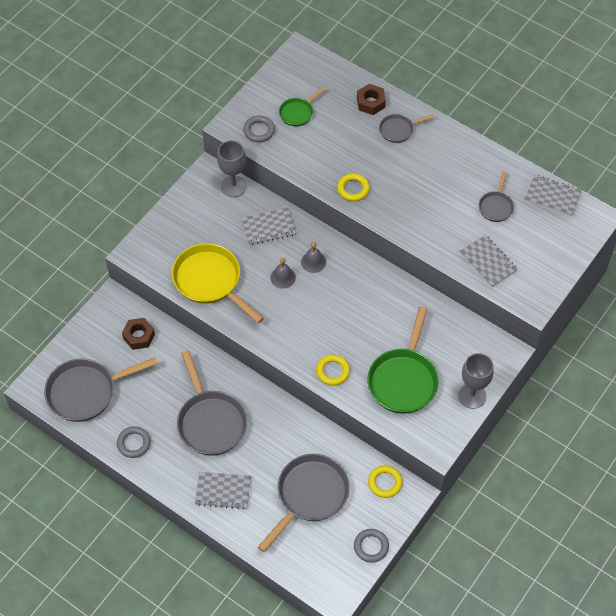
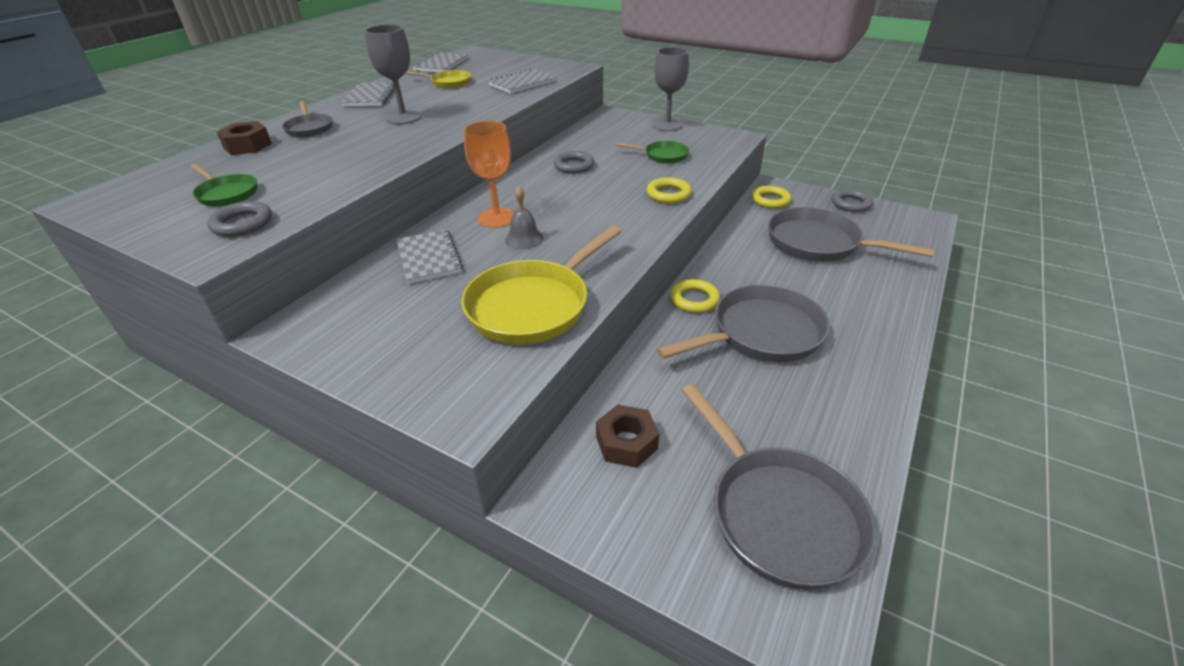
camera: 95 degrees left, 20 degrees down
grey ring [117,426,151,458] -> grey ring moved to [553,151,594,173]
grey notebook [195,472,251,510] -> grey notebook moved to [341,82,394,107]
grey goblet [217,140,247,197] -> grey goblet moved to [365,25,421,124]
grey bell [301,242,326,273] -> orange goblet [464,121,515,228]
yellow ring [337,173,370,201] -> yellow ring moved to [670,279,720,313]
green pan [367,307,439,414] -> green pan [616,141,689,163], size x0.52
grey pan [479,171,514,222] -> yellow pan [405,70,471,88]

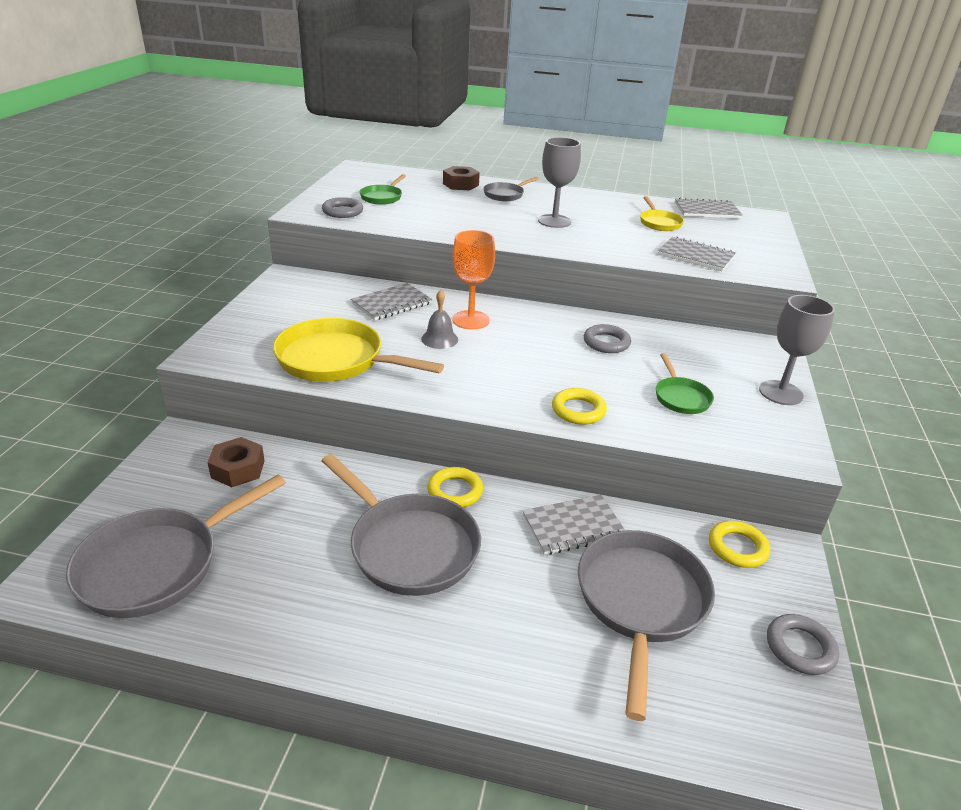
camera: 70 degrees right, 5 degrees down
grey notebook [341,82,394,107] -> grey notebook moved to [522,495,625,555]

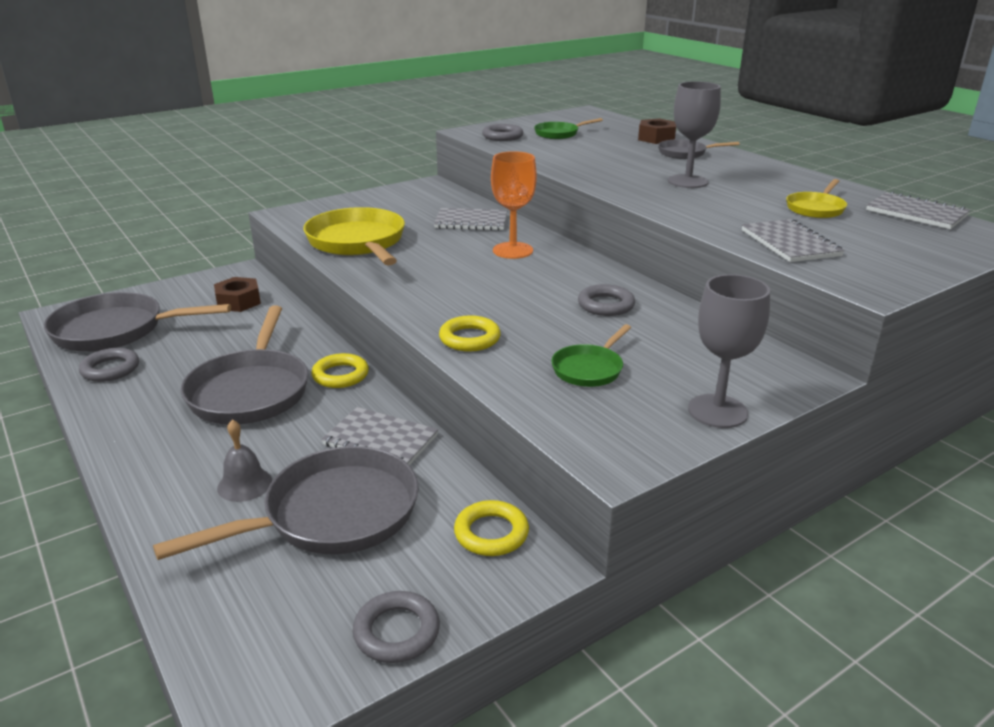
camera: 45 degrees right, 5 degrees down
grey bell [421,290,458,349] -> grey bell moved to [217,419,272,502]
none -> grey ring [79,348,139,382]

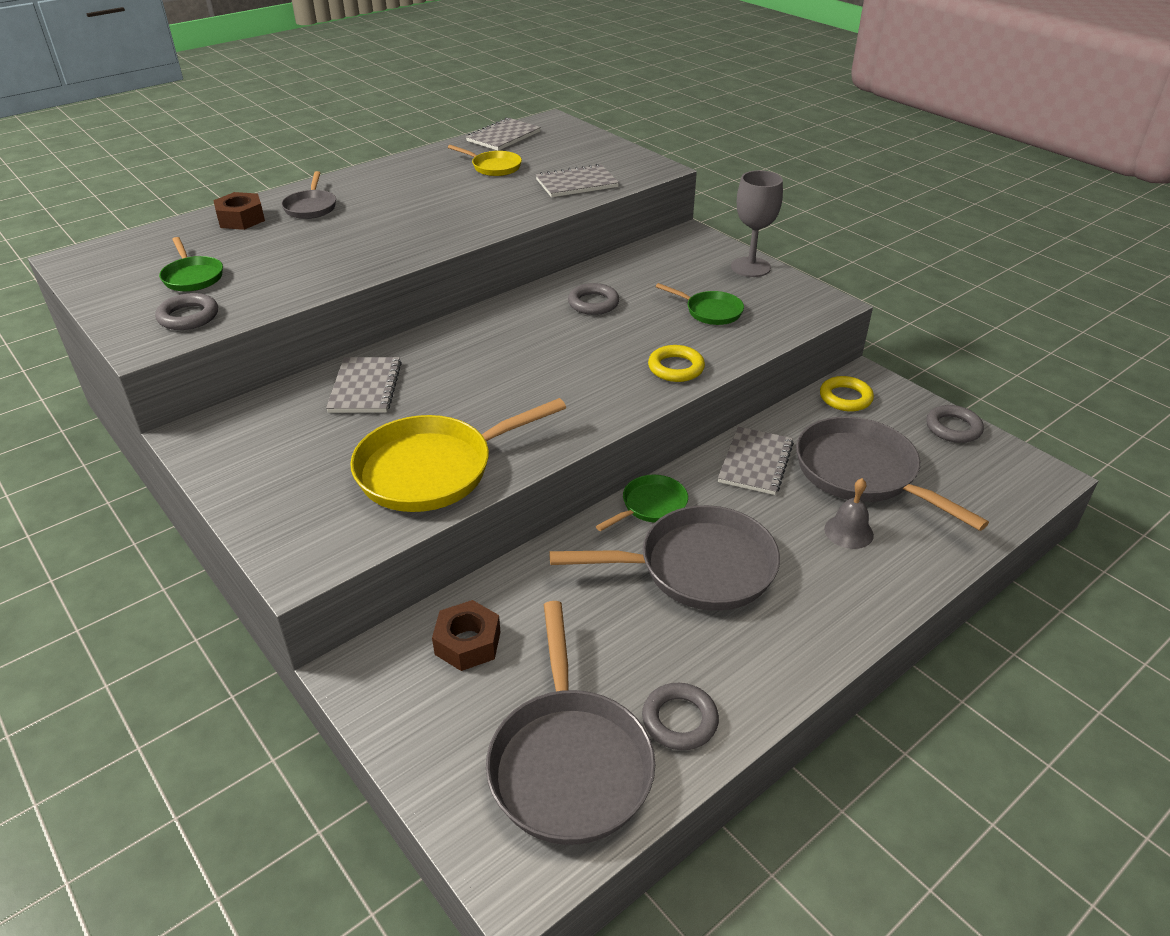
camera: 95 degrees left, 10 degrees up
yellow ring [311,353,369,388] -> green pan [596,475,688,531]
orange goblet [491,151,537,259] -> none
grey goblet [668,81,721,188] -> none

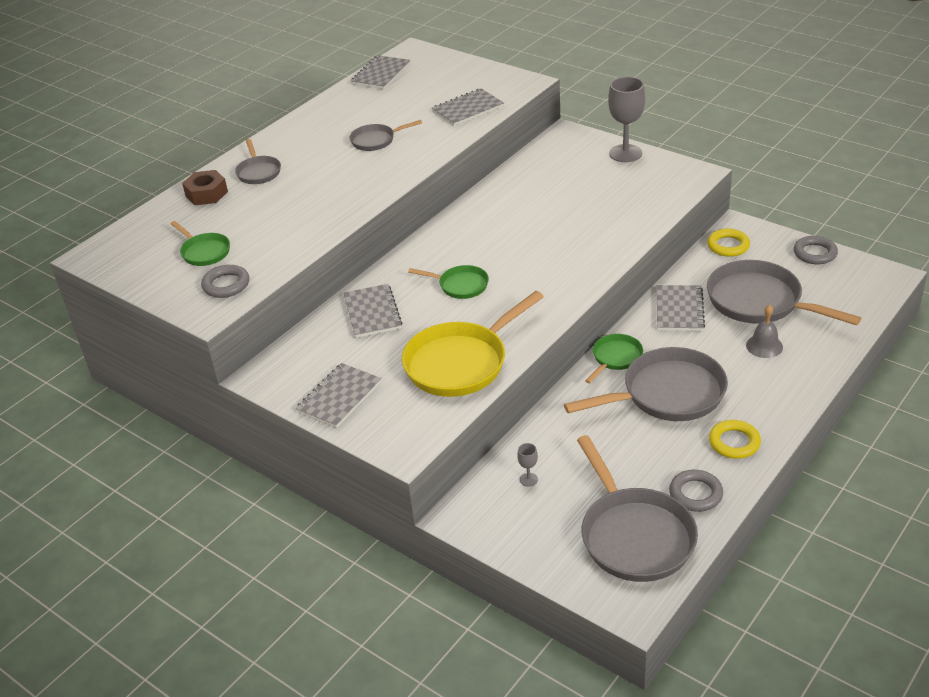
camera: 10 degrees left, 0 degrees up
brown nut [432,600,500,671] -> grey goblet [517,443,538,487]
yellow pan [448,145,522,176] -> none
grey ring [568,283,619,315] -> none
yellow ring [648,345,705,382] -> yellow ring moved to [709,420,761,459]
green pan [655,283,744,325] -> green pan moved to [408,265,489,299]
none -> grey notebook [295,363,382,428]
none -> grey pan [350,120,422,151]

